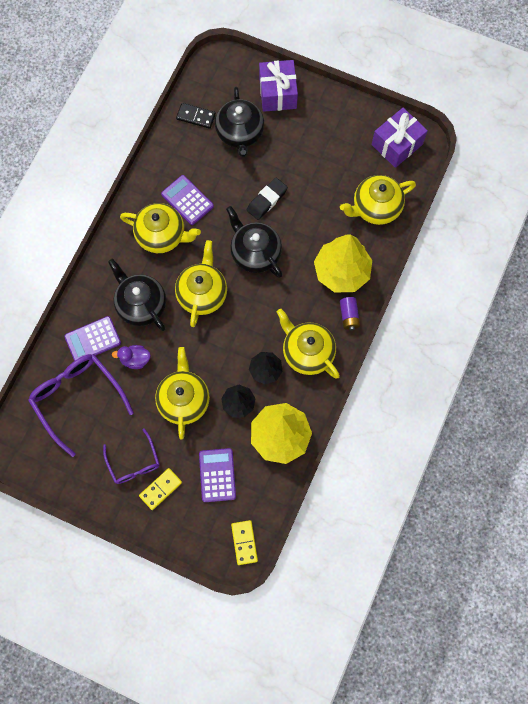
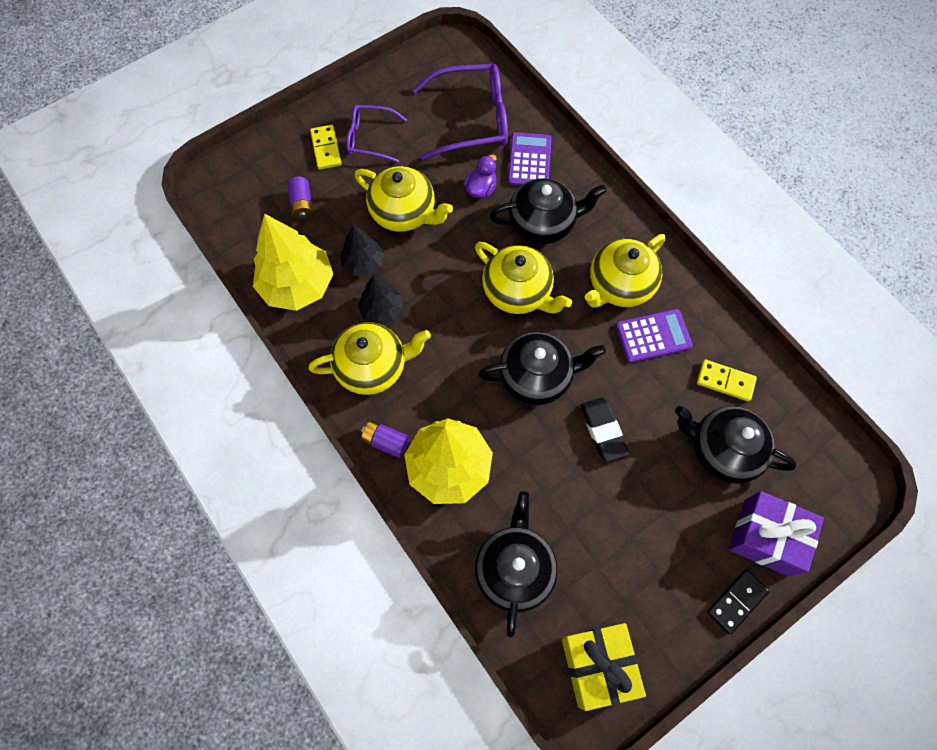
camera: 120 degrees right, 5 degrees down
black domino [176,103,216,129] -> black domino moved to [707,569,769,634]
purple calculator [199,448,236,502] -> purple battery [287,177,313,220]
yellow domino [231,520,258,565] -> yellow domino moved to [697,359,757,402]
yellow teapot [340,175,416,225] -> black teapot [475,491,558,638]
purple gift [372,108,428,168] -> yellow gift [561,623,646,711]

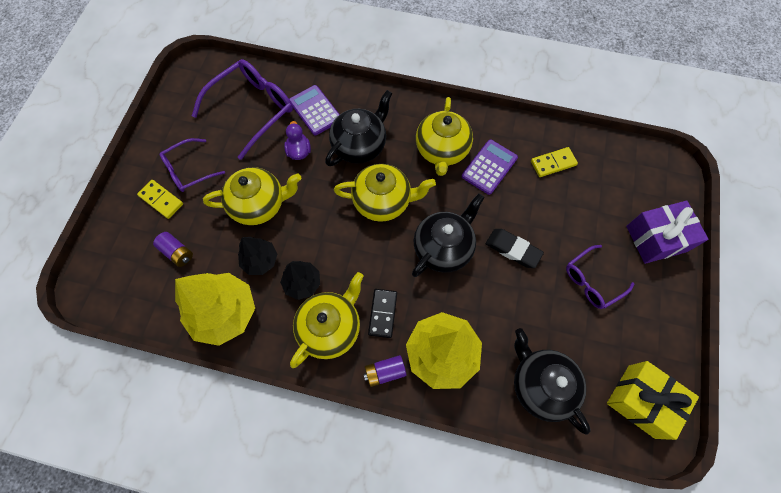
camera: 40 degrees left, 0 degrees up
black teapot [675,406,797,484] -> none
black domino [707,569,769,634] -> black domino moved to [368,289,397,338]
none -> purple glasses [566,245,635,309]

